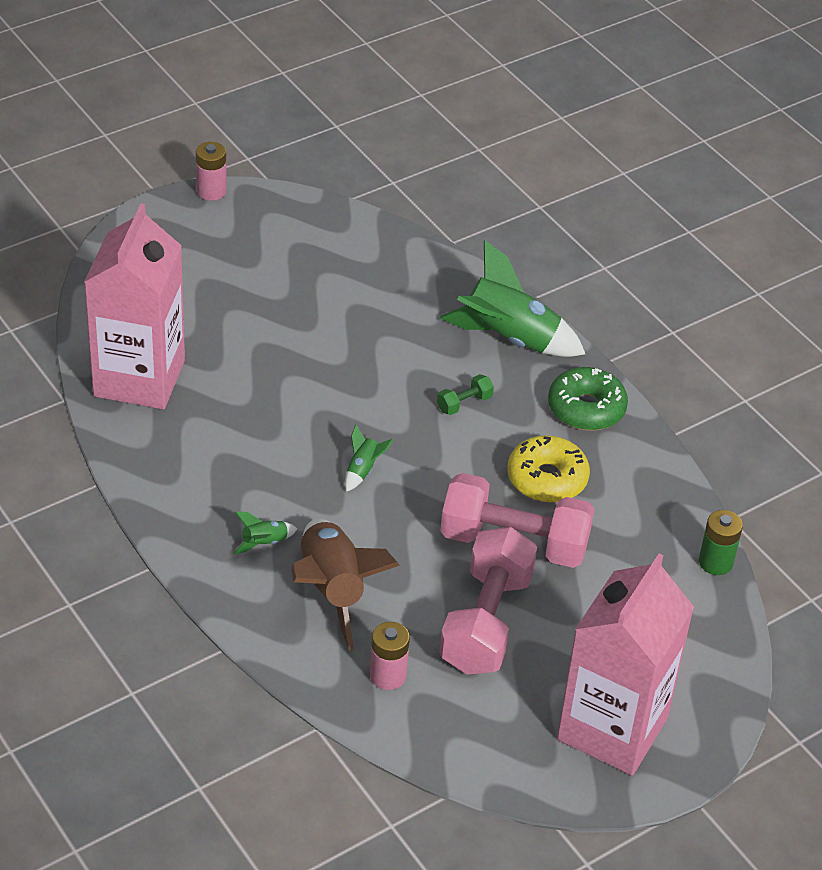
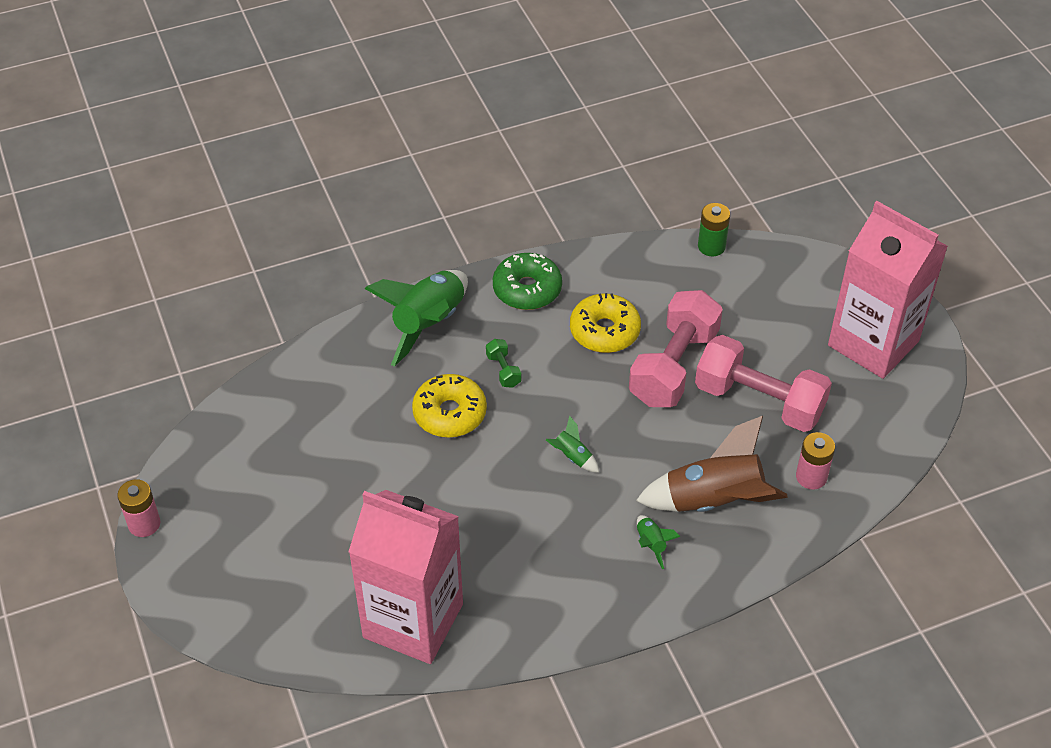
camera: 75 degrees left, 5 degrees up
none -> yellow donut [412,374,487,438]

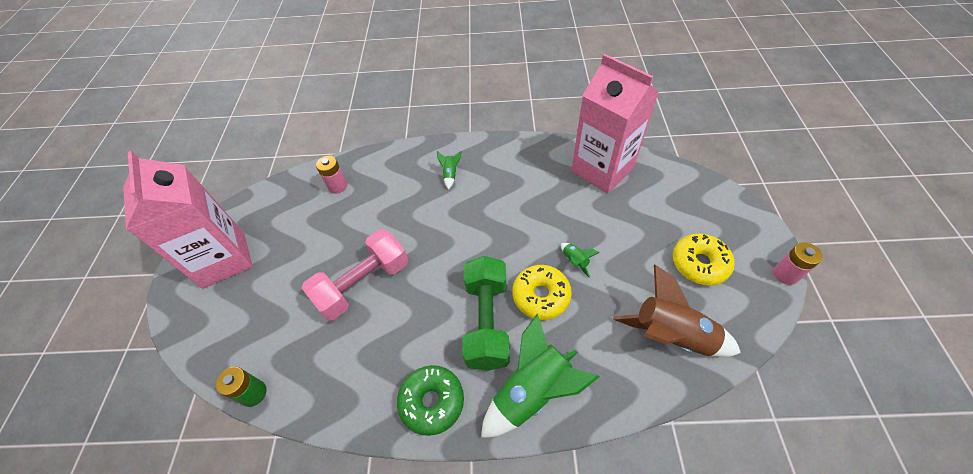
camera: 155 degrees left, 5 degrees up
green dumbbell [486,339,522,388] -> green dumbbell [462,256,510,371], size x2.46
green rocket [546,415,599,473] -> green rocket moved to [561,243,600,278]
yellow donut [570,293,641,353] -> yellow donut moved to [673,233,735,286]
brown rocket [636,416,788,512] -> brown rocket moved to [613,265,741,357]
pink dumbbell [695,335,832,432] -> none

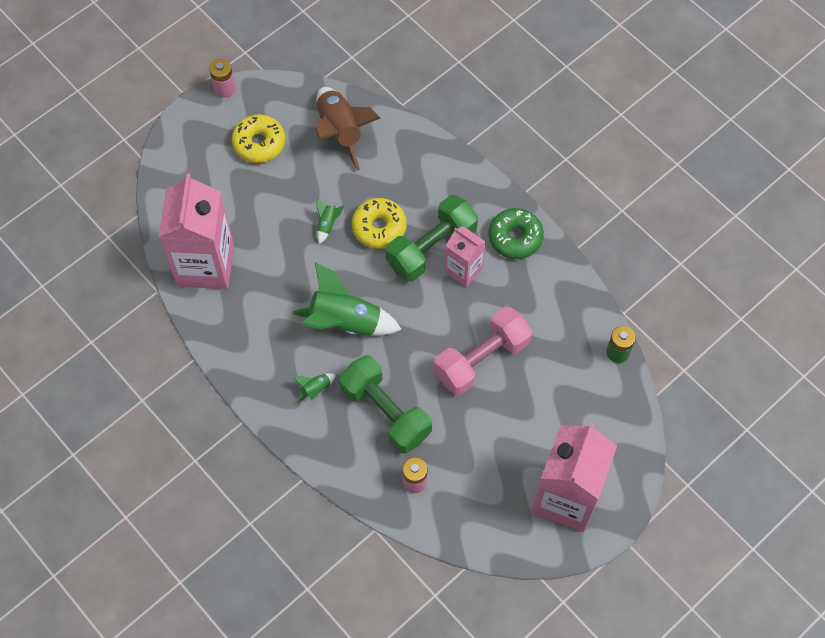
camera: 135 degrees left, 10 degrees up
pink dumbbell [302,229,408,321] -> pink dumbbell turned 45 degrees counterclockwise [434,306,532,395]
green rocket [481,314,600,438] -> green rocket moved to [293,263,402,336]
none -> green dumbbell [339,355,432,454]
none -> pink carton [445,226,486,287]

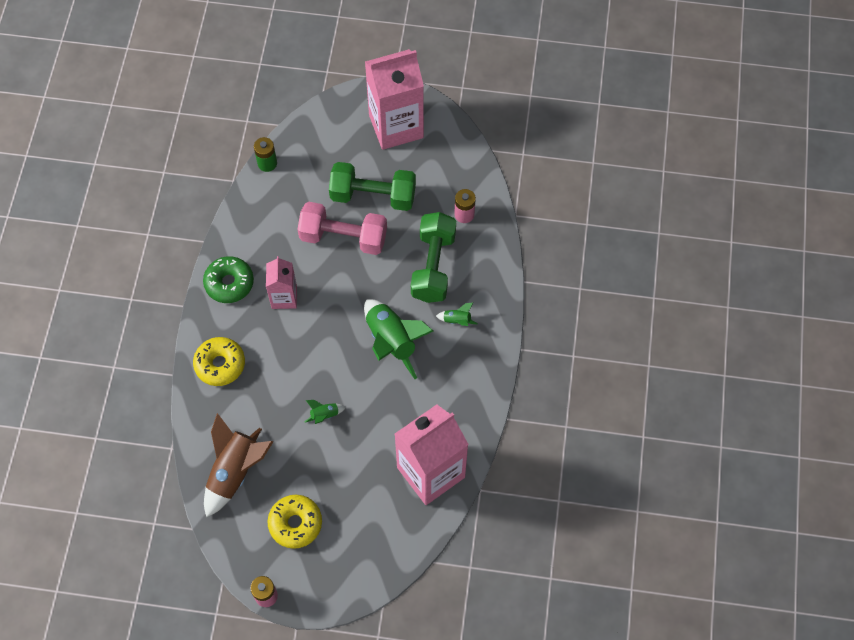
camera: 130 degrees left, 0 degrees up
yellow donut [352,198,407,249] -> yellow donut moved to [193,337,245,386]
green dumbbell [385,195,478,281] -> green dumbbell moved to [329,162,416,211]

